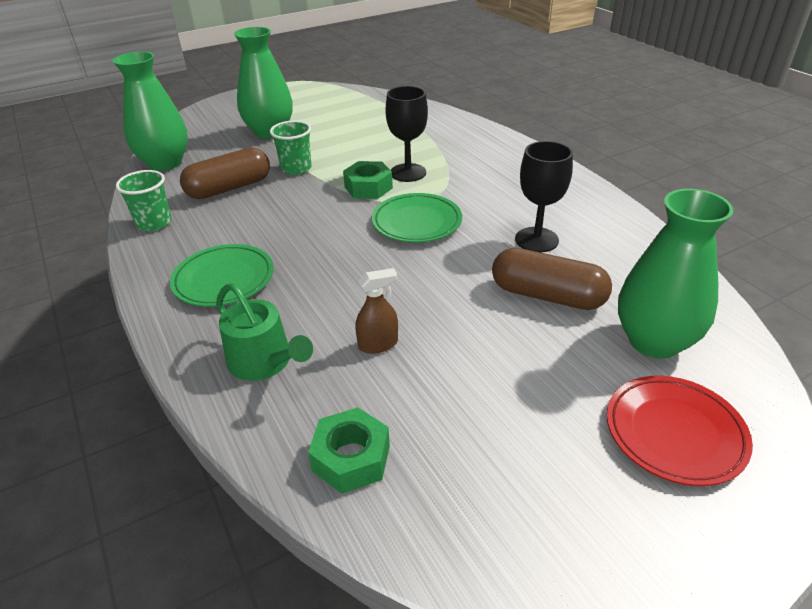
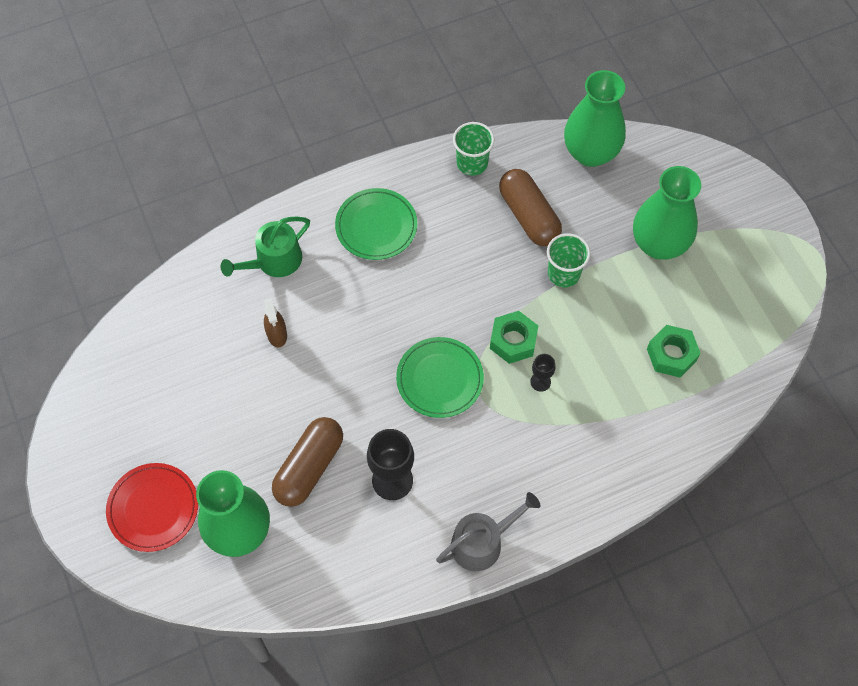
camera: 95 degrees right, 25 degrees up
green nut [308,407,390,494] -> green nut moved to [647,325,701,377]
black goblet [385,86,428,182] -> black goblet [530,354,555,392], size x0.52
none -> grey watering can [436,492,540,571]

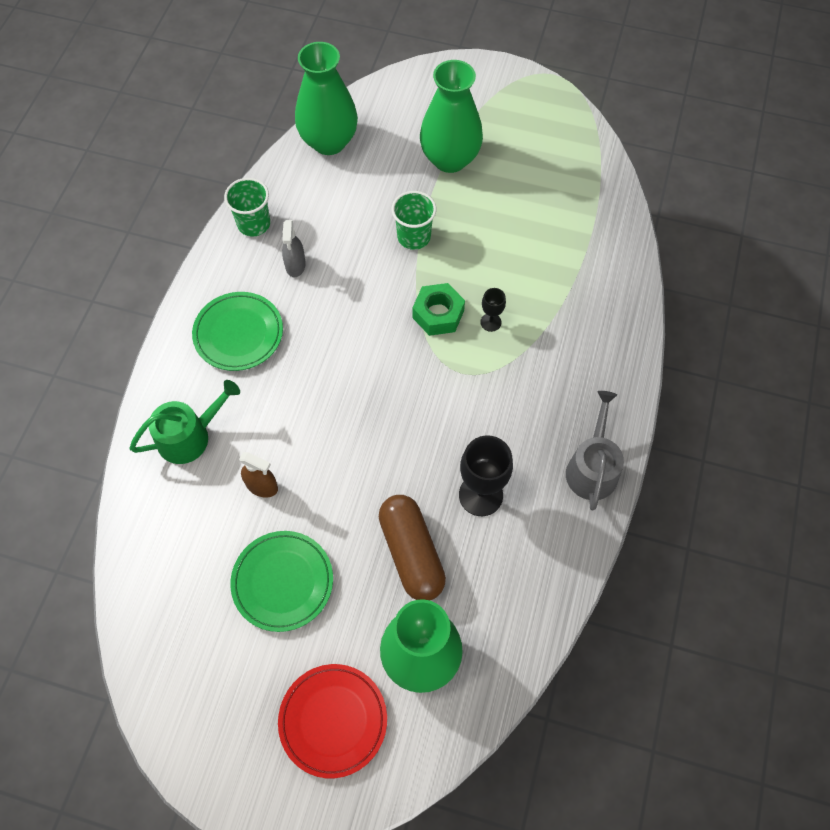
camera: 50 degrees left, 0 degrees up
green watering can [221,217,310,277] -> green watering can turned 120 degrees counterclockwise [129,380,240,464]
green plate [396,337,484,418] -> green plate moved to [230,531,333,632]
brown capsule [499,169,562,246] -> none
green nut [647,325,701,377] -> none
none -> grey spray bottle [282,220,306,277]

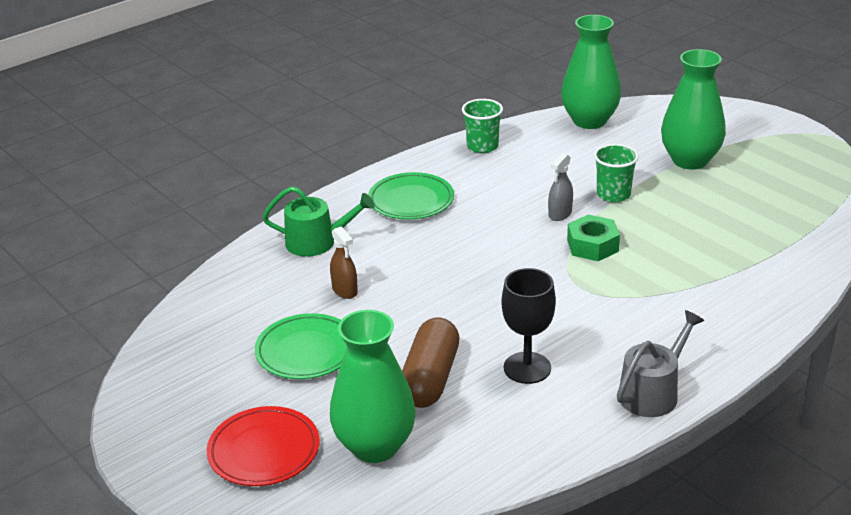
camera: 35 degrees right, 30 degrees down
grey spray bottle [282,220,306,277] -> grey spray bottle moved to [548,153,573,221]
black goblet [480,288,506,332] -> none

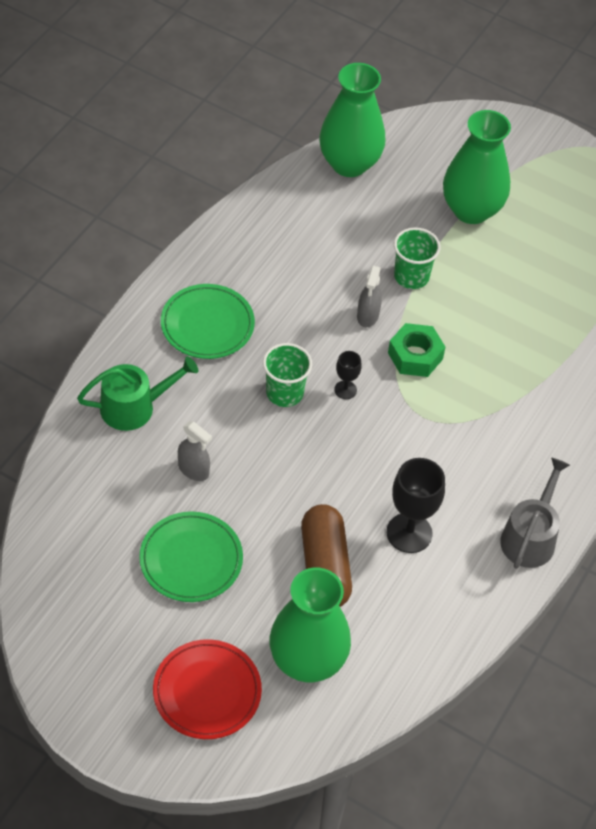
camera: 25 degrees left, 20 degrees up
brown spray bottle [330,226,358,299] -> grey spray bottle [178,421,212,481]
green cup [462,99,503,153] -> green cup moved to [263,343,312,407]
none -> black goblet [334,351,362,399]

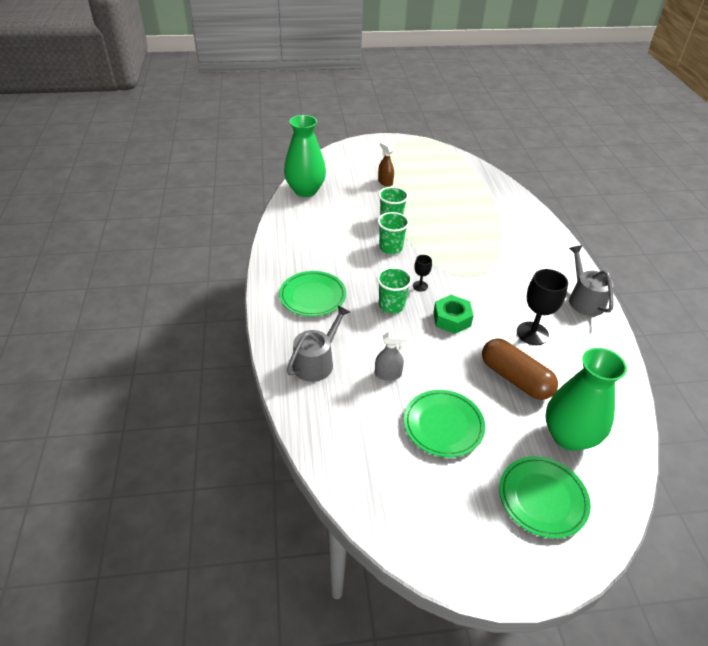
camera: 35 degrees left, 10 degrees down
green watering can [77,356,198,431] -> grey watering can [287,305,350,382]
red plate [153,639,262,739] -> green plate [499,456,591,539]
grey spray bottle [357,266,382,327] -> green cup [377,212,409,254]
green nut [388,323,445,377] -> green nut moved to [433,295,474,334]
green vase [443,110,511,224] -> brown spray bottle [378,142,394,187]

